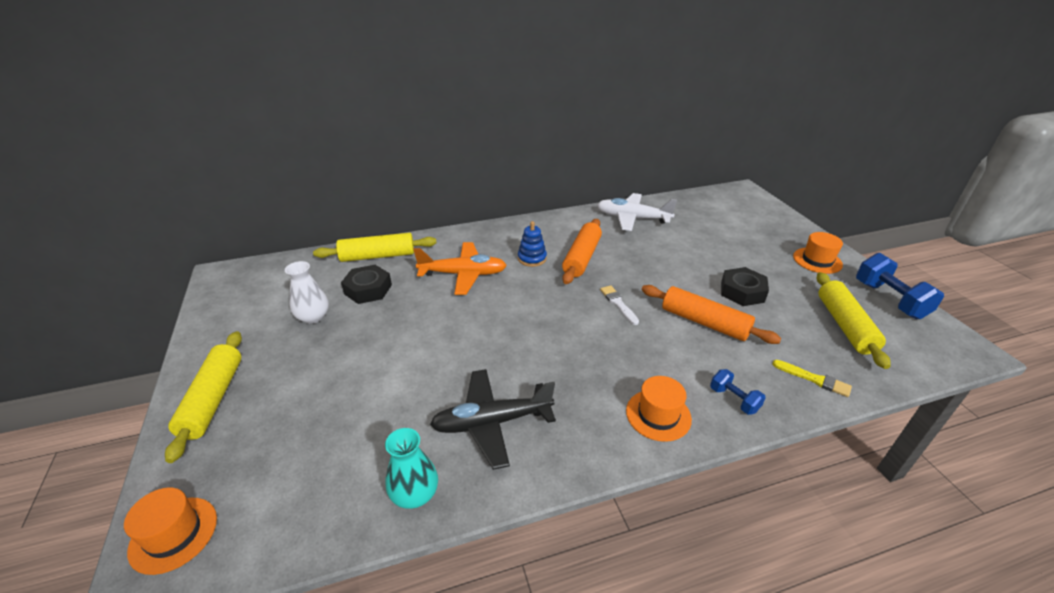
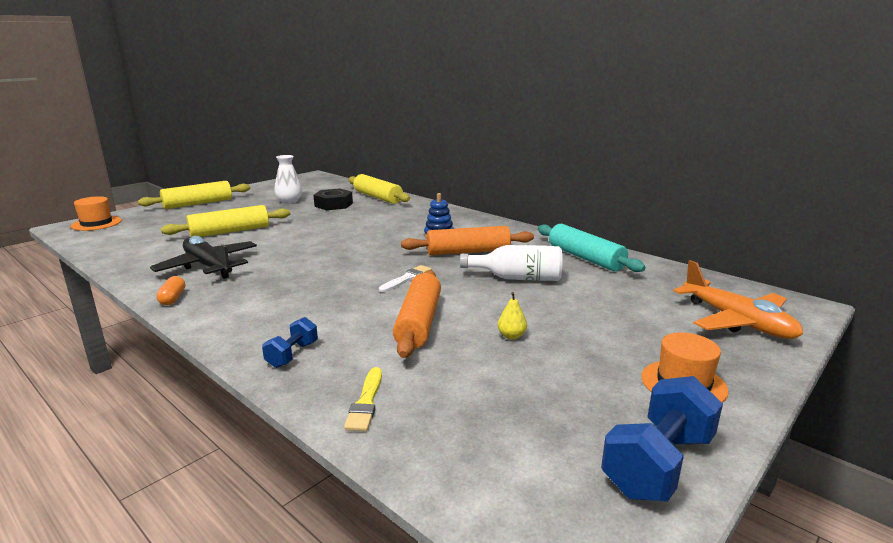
camera: 60 degrees right, 15 degrees down
turquoise vase [385,428,438,509] -> none
orange plane [413,242,507,295] -> orange plane moved to [673,260,803,339]
white plane [597,193,677,231] -> turquoise rolling pin [538,224,646,272]
orange hat [626,376,692,442] -> none
black nut [721,267,769,306] -> yellow pear [498,292,527,340]
yellow rolling pin [817,272,891,369] -> yellow rolling pin moved to [161,205,290,237]
none -> orange capsule [156,276,186,305]
none -> white bottle [460,245,563,281]

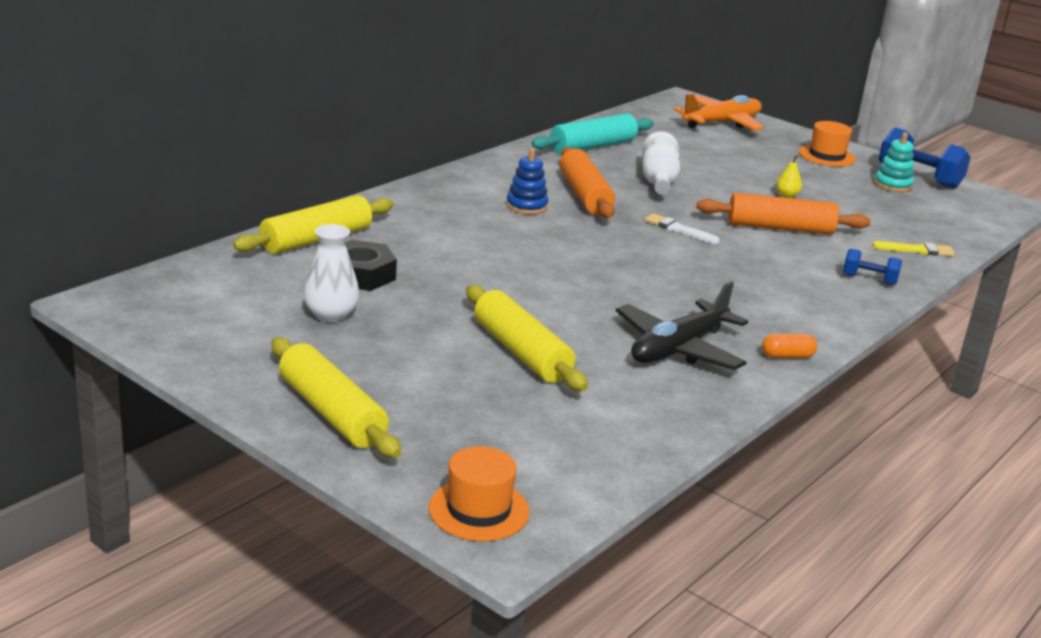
camera: 95 degrees left, 5 degrees up
none -> turquoise stacking toy [874,132,914,192]

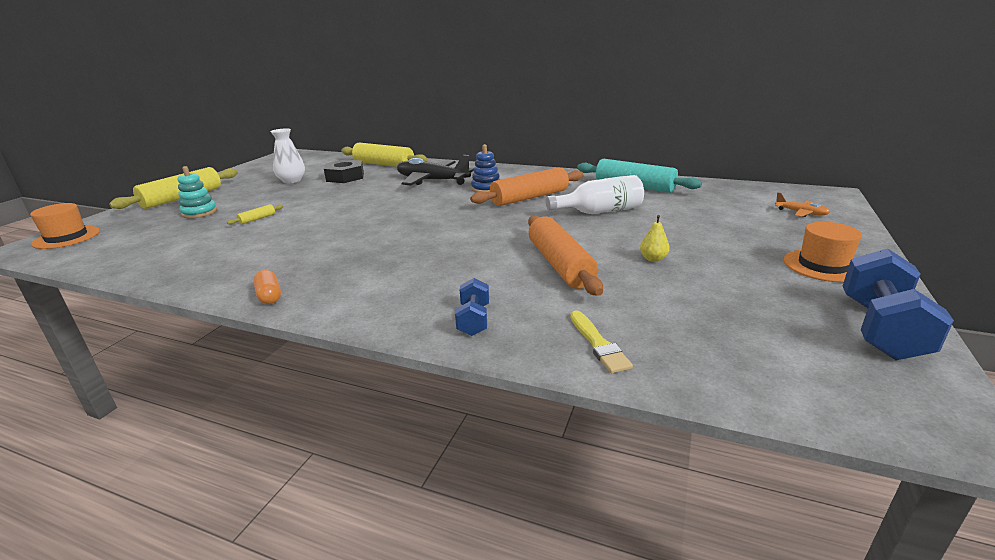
camera: 75 degrees right, 0 degrees up
yellow rolling pin [466,285,588,391] -> yellow rolling pin [227,204,283,225], size x0.42
black plane [616,281,748,370] -> black plane moved to [397,155,474,186]
white brush [645,213,720,244] -> none
orange plane [674,94,764,131] -> orange plane [775,192,830,217], size x0.46
turquoise stacking toy [874,132,914,192] -> turquoise stacking toy moved to [178,166,217,219]

